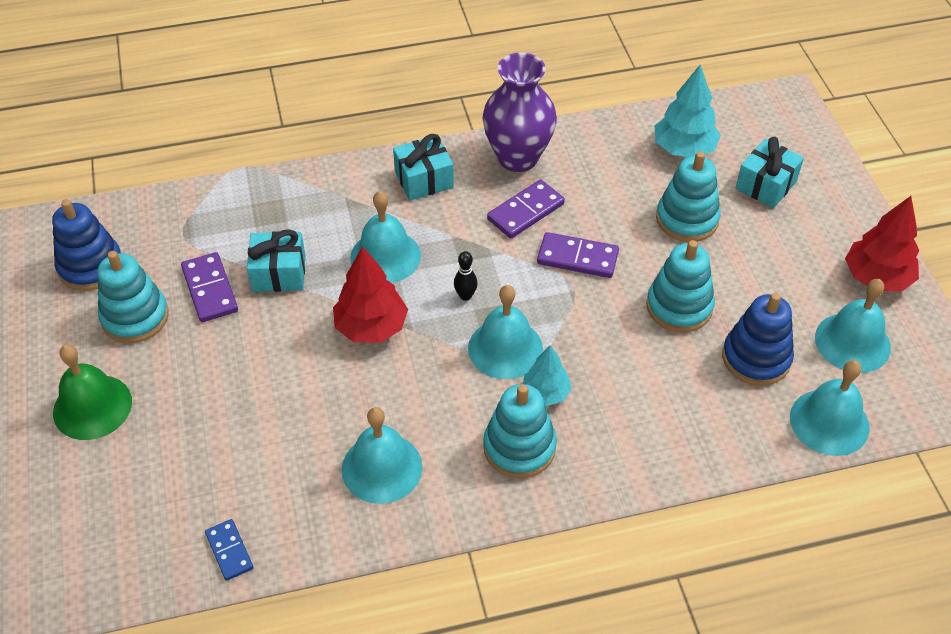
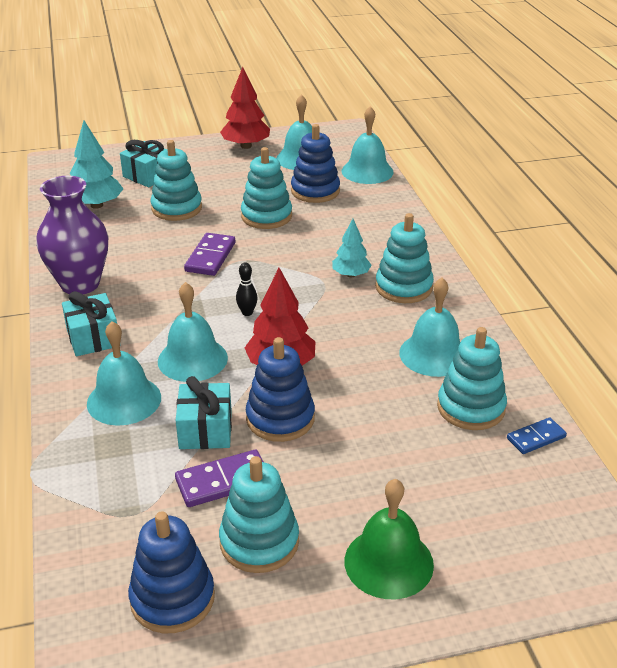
camera: 90 degrees left, 15 degrees down
turquoise bell [468,285,543,379] -> turquoise bell moved to [87,321,161,426]
purple domino [487,180,565,238] -> none
none -> blue stacking toy [246,337,315,442]
none -> turquoise stacking toy [437,327,507,430]

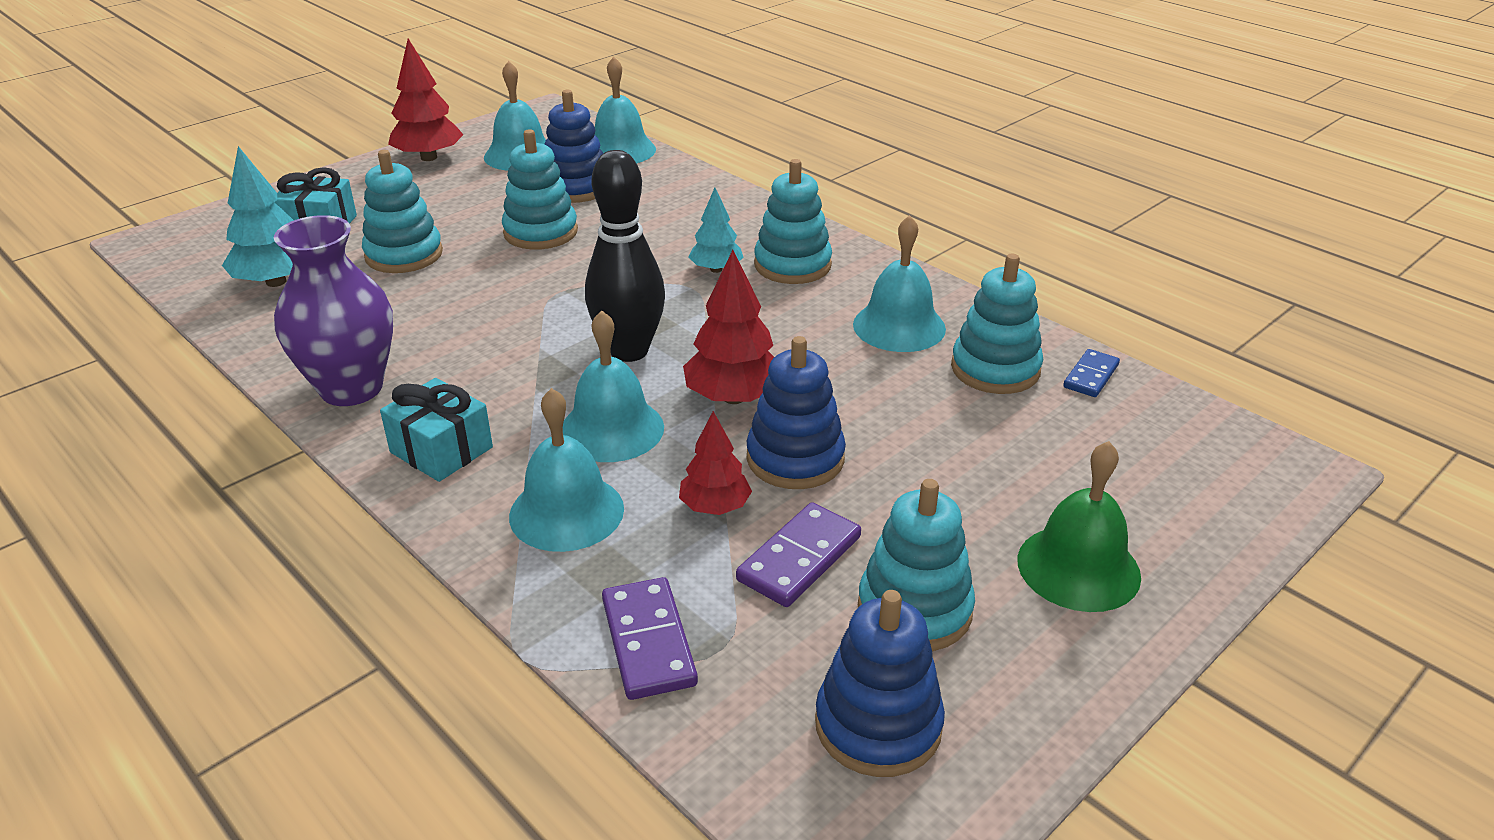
camera: 30 degrees left, 0 degrees up
turquoise gift [176,376,232,449] -> red tree [679,411,752,515]
purple domino [184,233,235,276] -> purple domino moved to [602,577,698,700]
black bowling pin [236,262,258,316] -> black bowling pin [585,150,665,362], size x2.49

